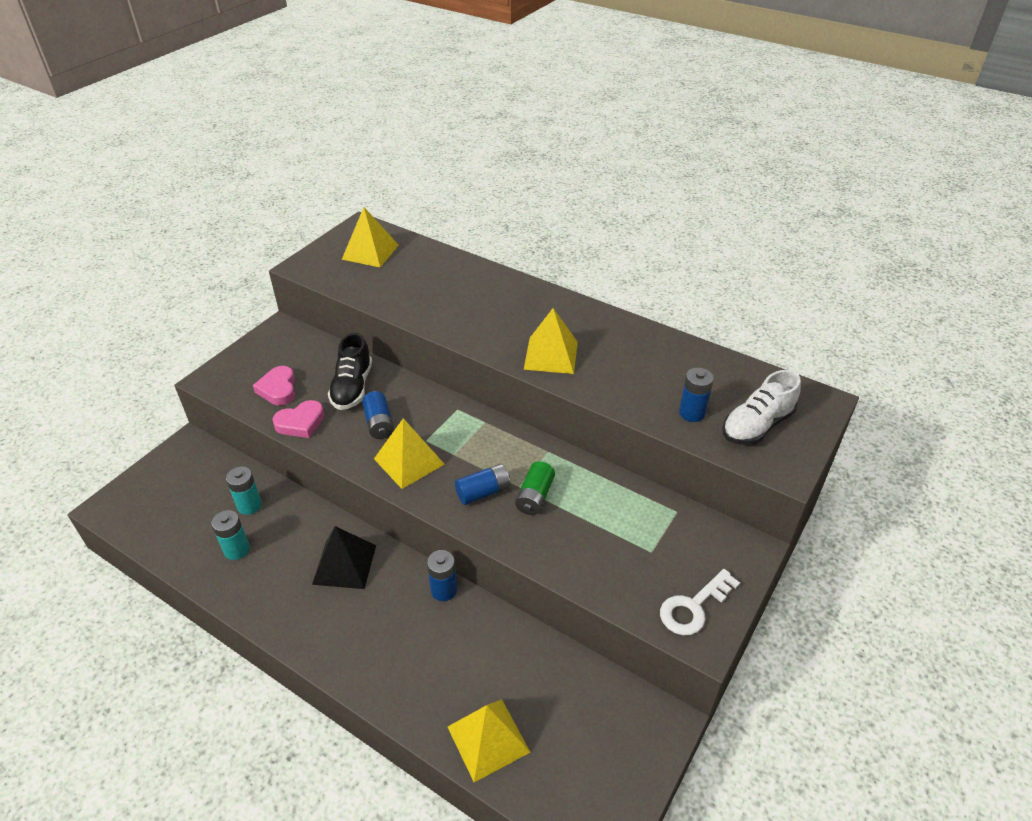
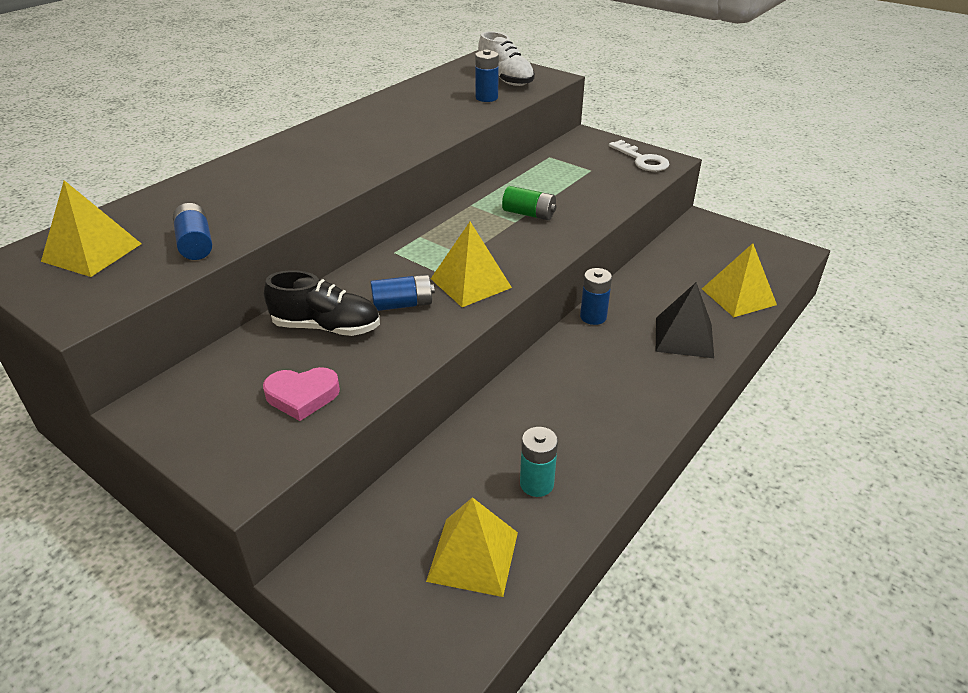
camera: 85 degrees left, 5 degrees down
turquoise battery [226,467,262,515] -> none
pink heart [273,400,325,438] -> none
black pyramid [312,526,376,589] -> black pyramid moved to [656,282,714,358]
blue battery [455,464,510,505] -> blue battery moved to [173,203,212,260]
yellow pyramid [524,308,578,374] -> yellow pyramid moved to [426,497,518,597]

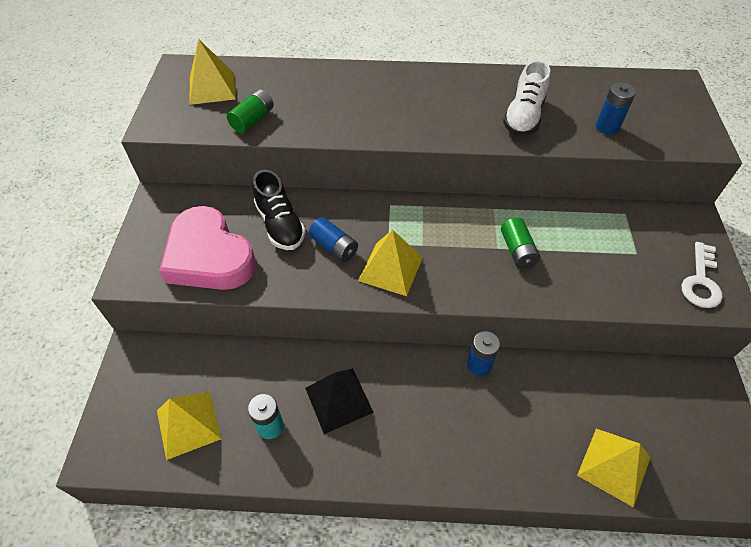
camera: 55 degrees right, 15 degrees up
blue battery [173,203,212,260] -> green battery [227,89,274,133]
pink heart [263,367,340,421] -> pink heart [159,206,256,290], size x1.97
white shoe [478,31,535,86] -> white shoe moved to [503,60,550,136]
black pyramid [656,282,714,358] -> black pyramid moved to [305,368,374,434]

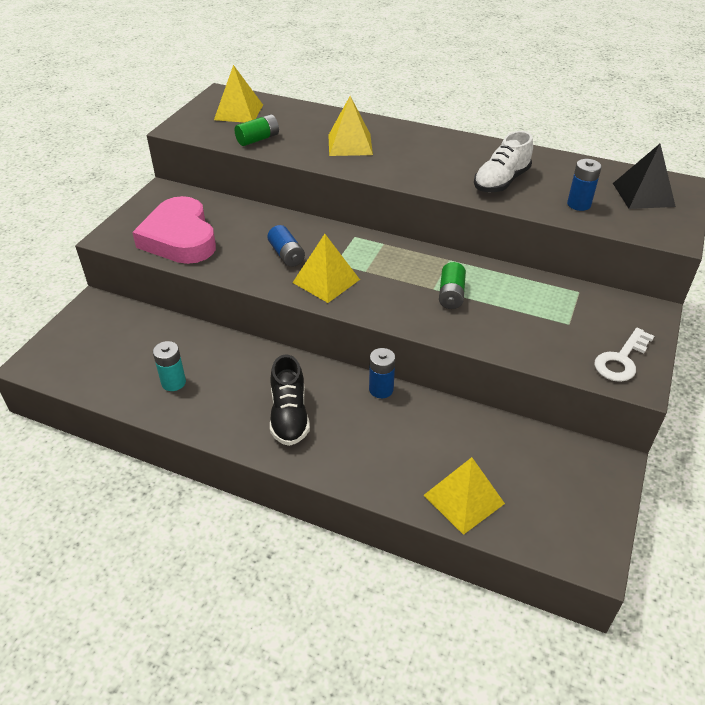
camera: 20 degrees right, 10 degrees down
yellow pyramid [157,392,222,460] -> yellow pyramid moved to [328,96,373,156]
black shoe [253,170,306,250] -> black shoe moved to [270,354,310,446]
black pyramid [305,368,374,434] -> black pyramid moved to [613,144,676,209]

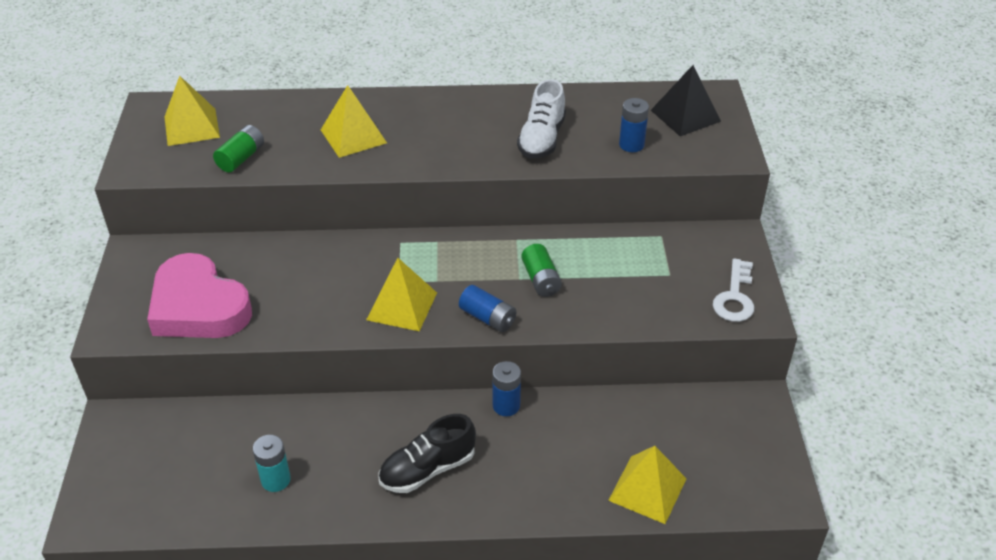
camera: 25 degrees left, 0 degrees up
blue battery [267,225,305,267] -> blue battery moved to [459,285,517,332]
black shoe [270,354,310,446] -> black shoe turned 90 degrees clockwise [378,414,476,493]

